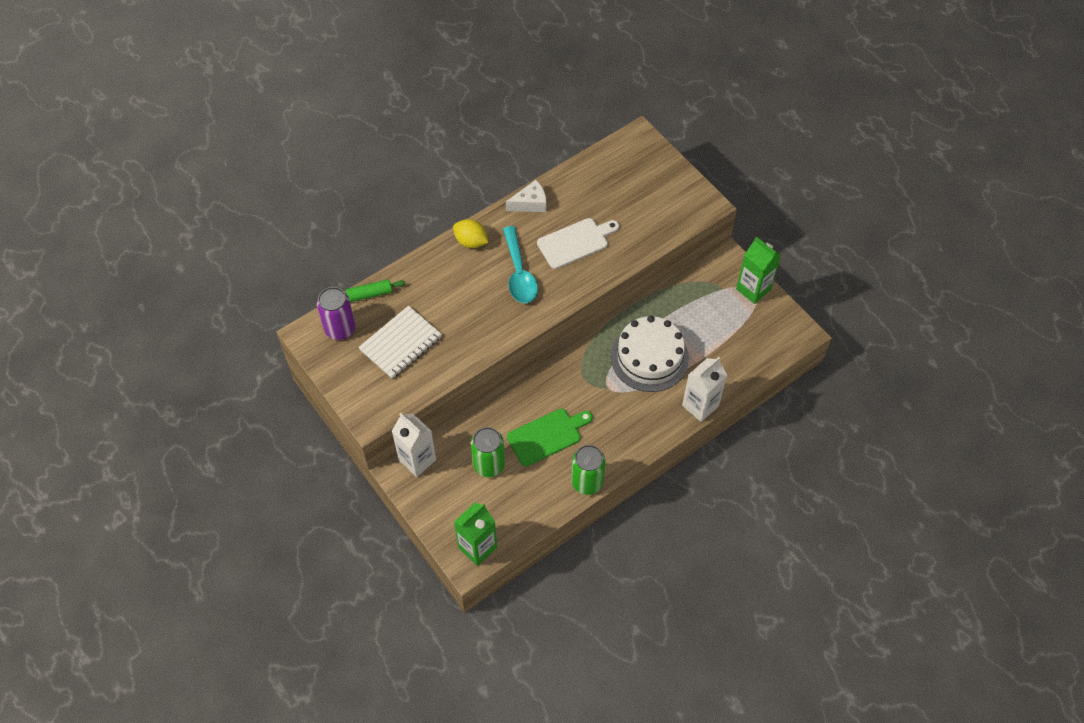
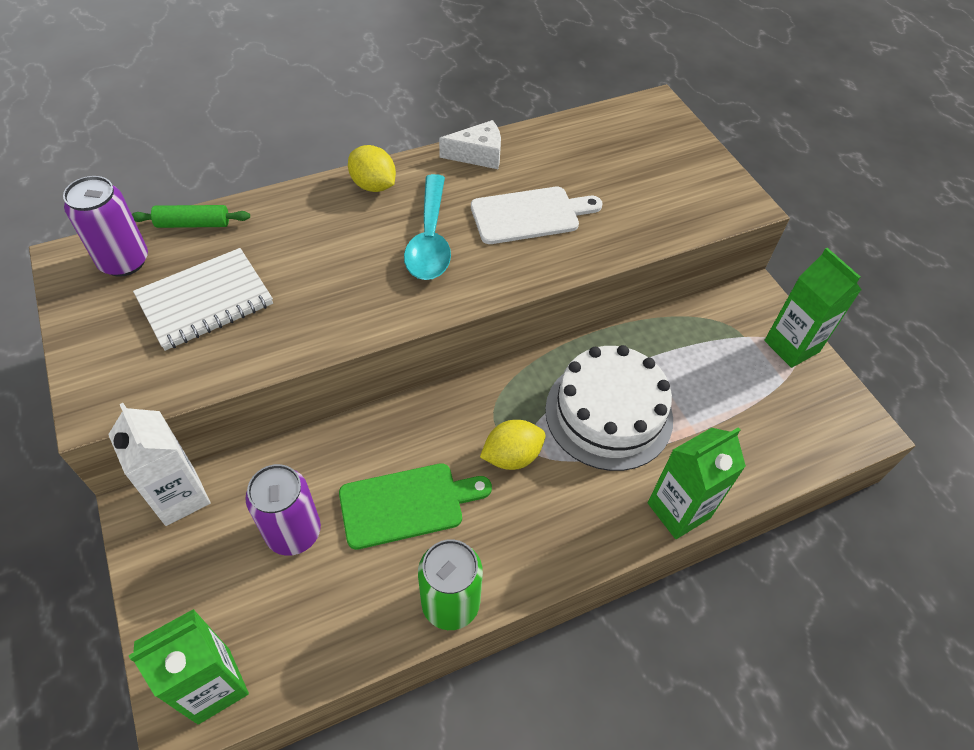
camera: 10 degrees right, 5 degrees down
green can [471,427,505,477] -> purple can [245,464,321,556]
white carton [682,357,727,422] -> green carton [648,427,746,539]
none -> yellow lemon [480,420,546,470]

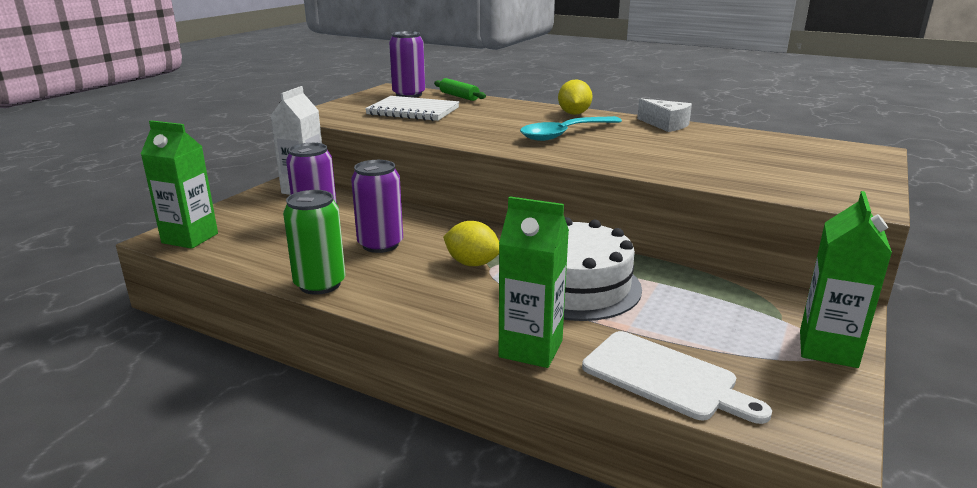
camera: 55 degrees right, 30 degrees down
green cutting board [339,463,492,550] -> purple can [351,160,403,253]
white cutting board [471,187,603,244] -> white cutting board moved to [582,331,772,424]

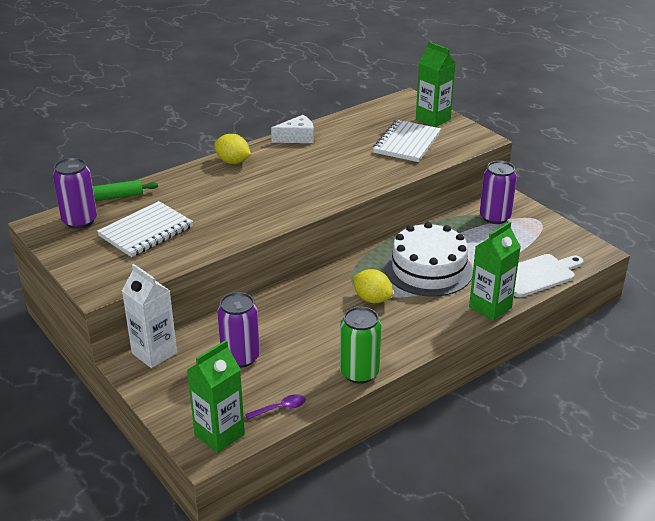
camera: 65 degrees left, 10 degrees up
purple can [351,160,403,253] -> purple can moved to [480,161,517,224]
yellow lemon [443,221,499,266] -> yellow lemon turned 75 degrees clockwise [353,269,393,303]
turquoise spoon [520,116,622,141] -> none
green carton [800,191,892,368] -> green carton moved to [416,42,456,127]
none -> purple spoon [245,394,306,420]
none -> white notebook [373,120,441,162]

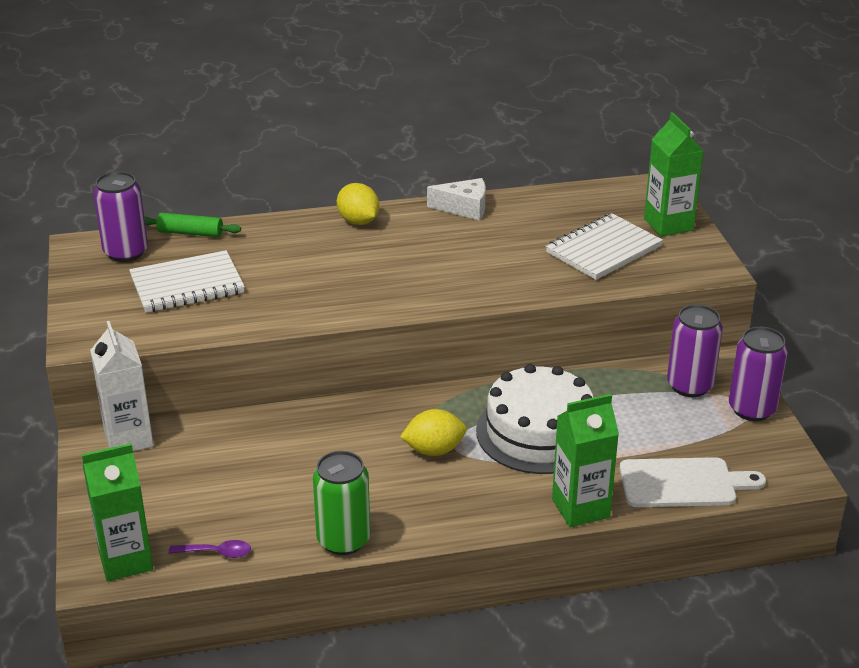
camera: 25 degrees right, 0 degrees up
purple can [217,292,260,368] -> purple can moved to [729,327,788,421]
yellow lemon [353,269,393,303] -> yellow lemon turned 75 degrees counterclockwise [400,409,467,456]

